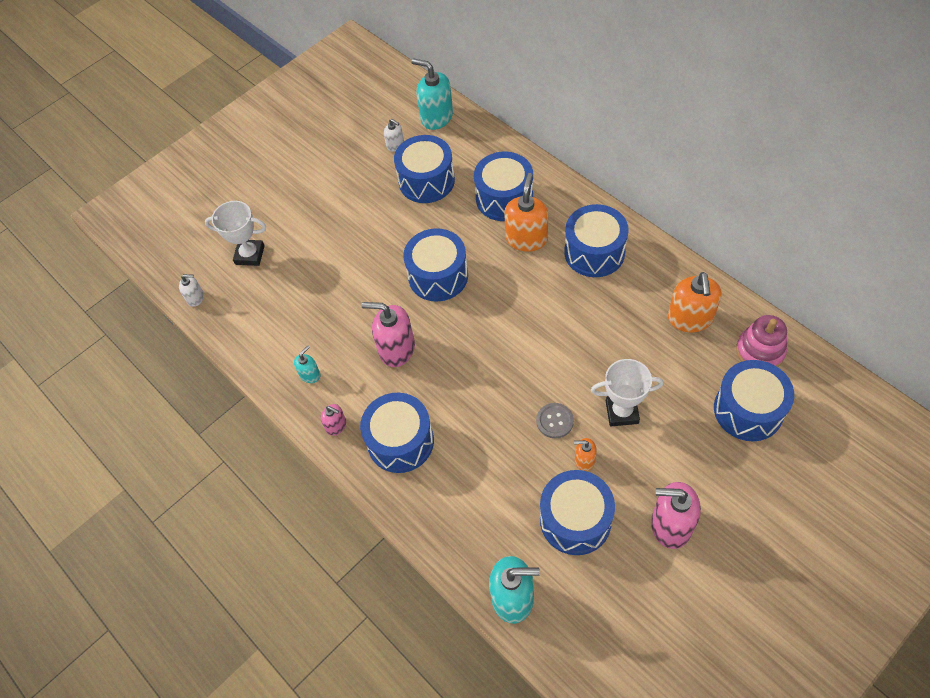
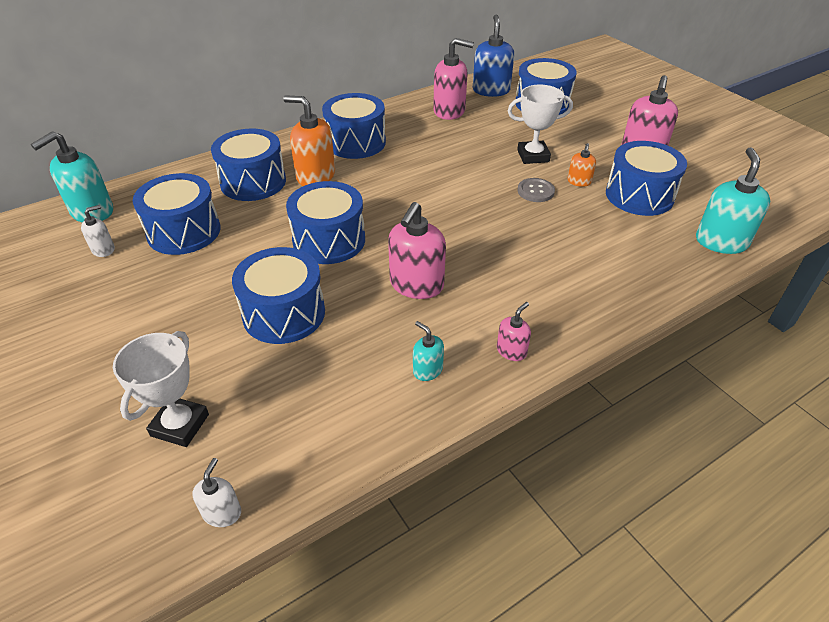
camera: 85 degrees left, 15 degrees down
blue drum [360,393,434,473] -> blue drum moved to [232,247,325,344]
white trophy [591,359,664,426] -> white trophy turned 75 degrees clockwise [508,85,573,164]
orange soap dispenser [668,272,722,332] -> pink soap dispenser [433,38,474,120]
pink stacking toy [736,315,787,367] -> blue soap dispenser [473,15,514,97]

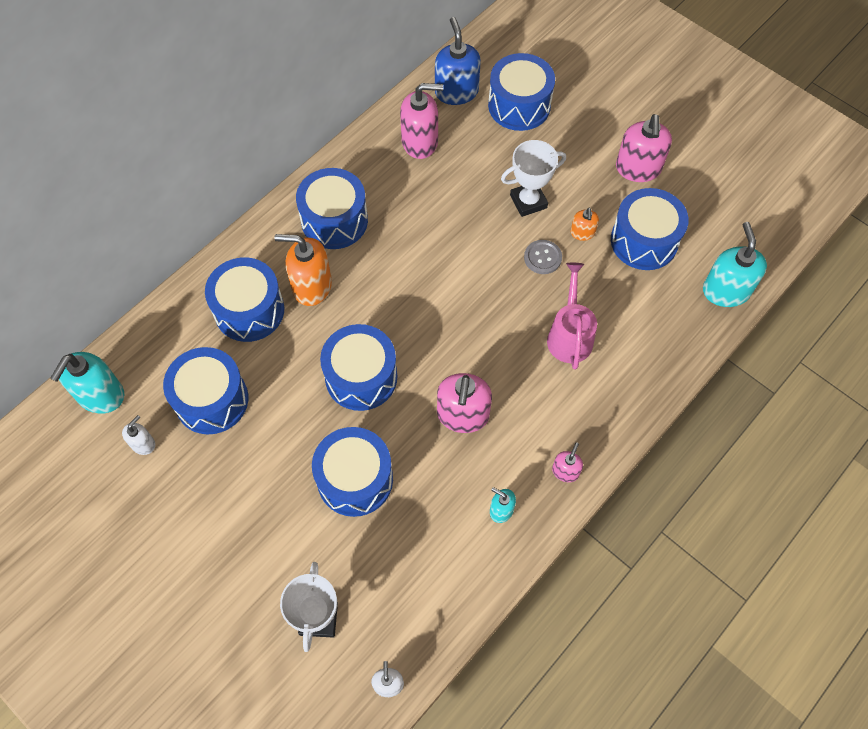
camera: 15 degrees left, 20 degrees up
none -> pink watering can [547,263,597,370]

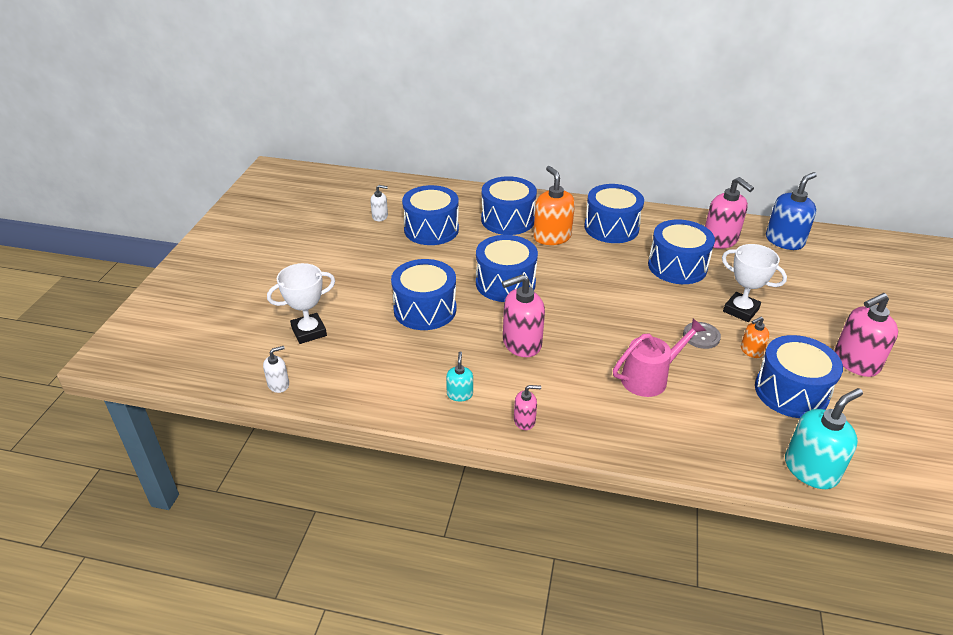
camera: 60 degrees right, 25 degrees down
turquoise soap dispenser [50,352,124,413] -> none
blue drum [488,53,555,131] -> blue drum moved to [648,220,715,284]

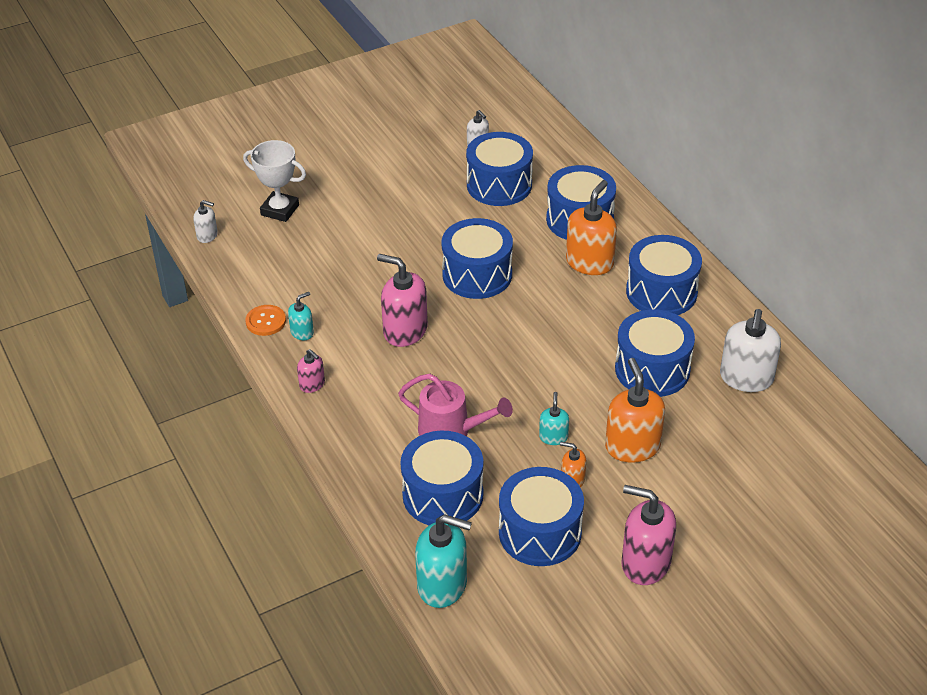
camera: 50 degrees right, 5 degrees up
blue drum [391,259,456,330] -> blue drum moved to [400,431,483,525]
grey button [683,322,721,349] -> turquoise soap dispenser [539,392,569,445]
pink soap dispenser [705,177,754,249] -> white soap dispenser [720,309,781,392]
white trophy [722,244,787,322] -> orange soap dispenser [605,358,665,463]
blue soap dispenser [766,172,817,250] -> none
none -> orange button [246,305,286,336]

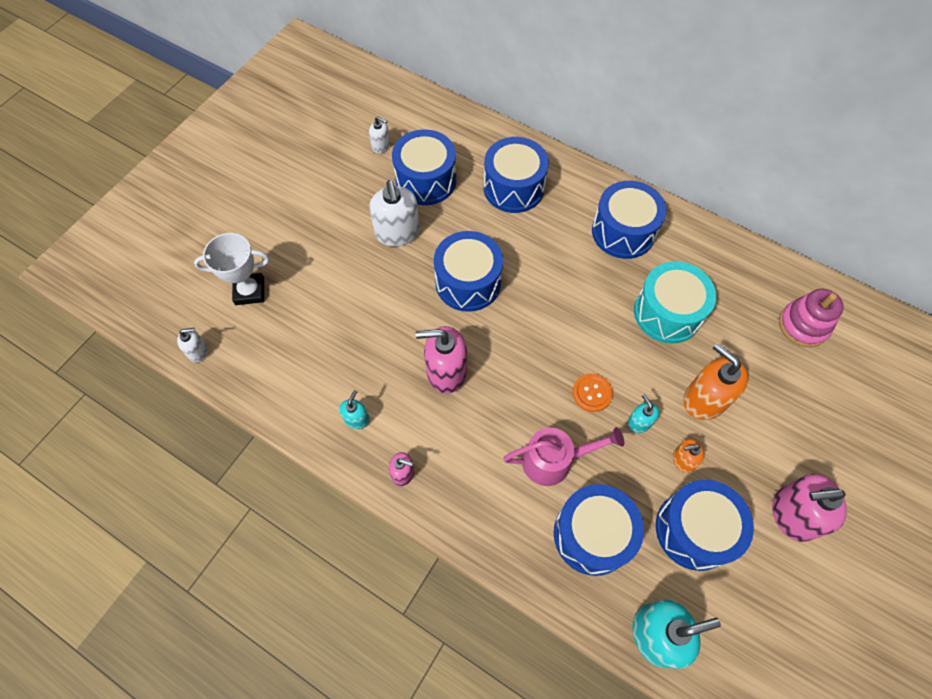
camera: 30 degrees left, 20 degrees up
orange button [246,305,286,336] -> orange button moved to [573,373,613,412]
orange soap dispenser [566,180,617,275] -> none
blue drum [615,309,695,397] -> turquoise drum [634,261,716,344]
white soap dispenser [720,309,781,392] -> white soap dispenser moved to [369,180,420,246]
none -> pink stacking toy [779,289,844,347]

